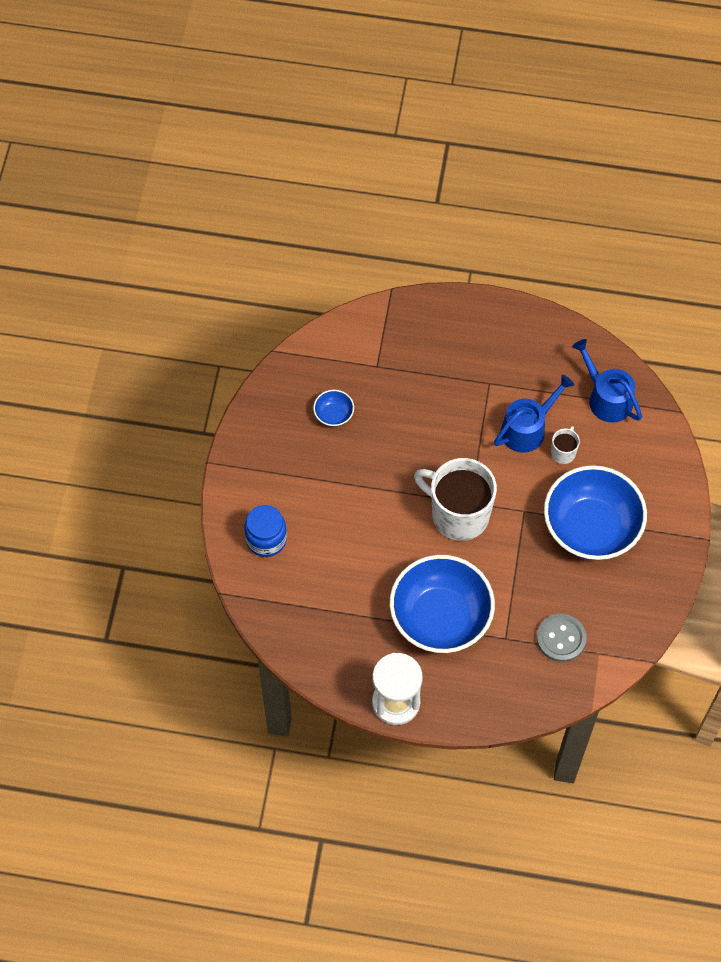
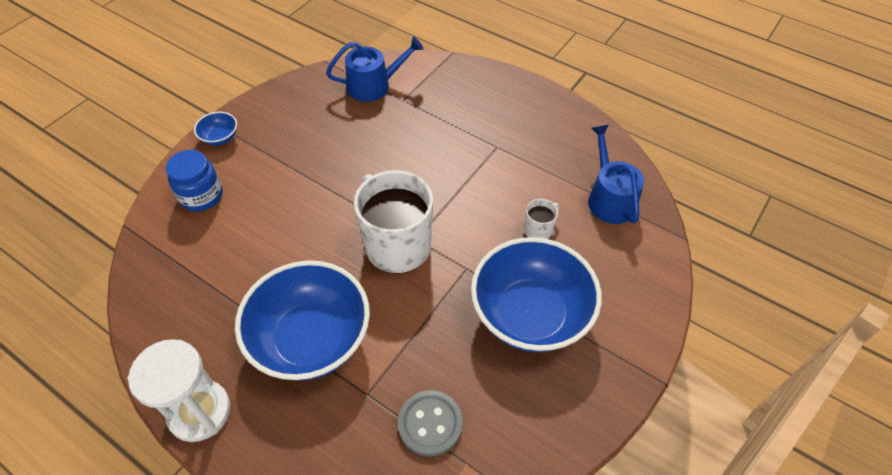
camera: 25 degrees right, 10 degrees down
blue bowl [313,390,354,427] -> blue bowl moved to [194,112,237,146]
blue watering can [494,375,574,453] -> blue watering can moved to [326,37,424,102]

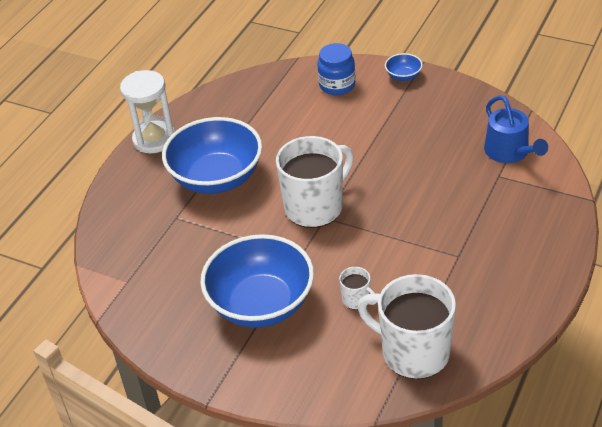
camera: 85 degrees right, 10 degrees down
grey button [398,390,463,457] -> none
blue watering can [588,125,644,224] -> white mug [358,274,456,379]

